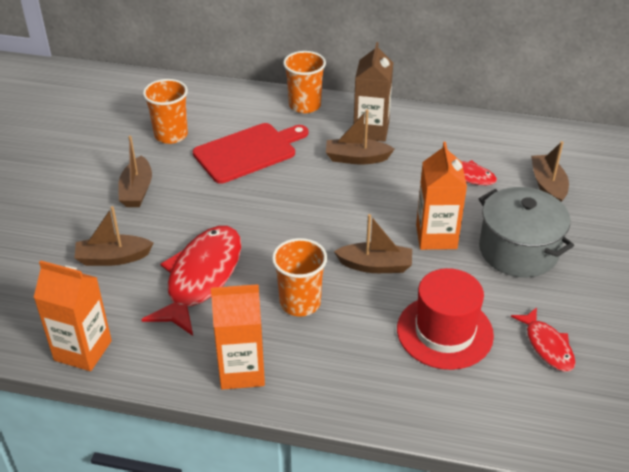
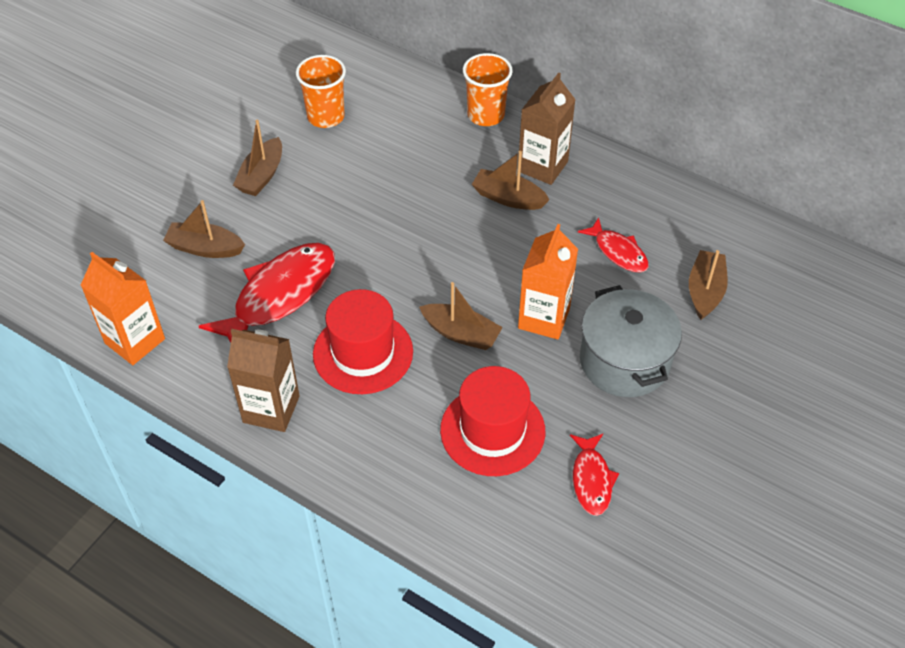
camera: 20 degrees right, 10 degrees up
red cutting board [193,123,308,184] -> none
orange carton [211,284,265,390] -> brown carton [227,329,300,432]
orange cup [272,238,327,316] -> red hat [313,289,413,394]

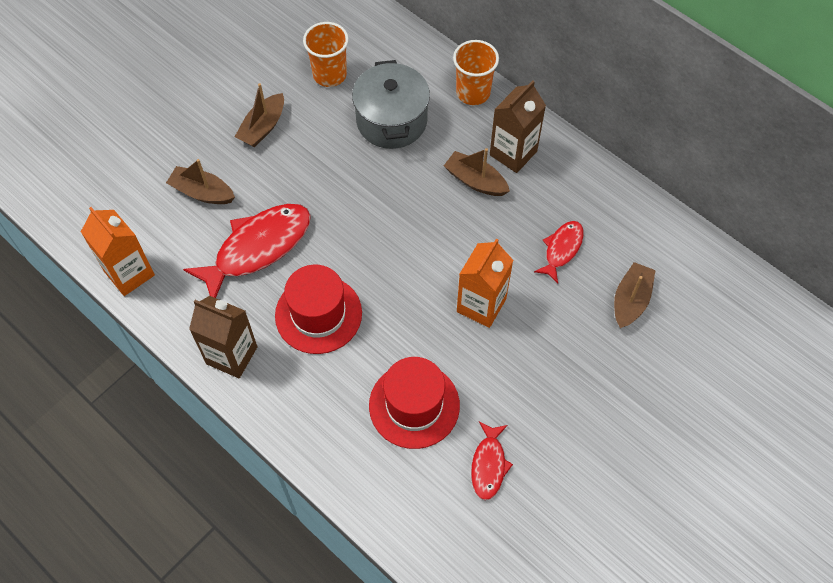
camera: 10 degrees right, 10 degrees up
brown boat [419,282,503,350] -> none
red fish [578,217,649,272] -> red fish turned 120 degrees counterclockwise [534,221,584,284]
grey pot [580,285,682,397] -> grey pot moved to [352,60,430,149]

